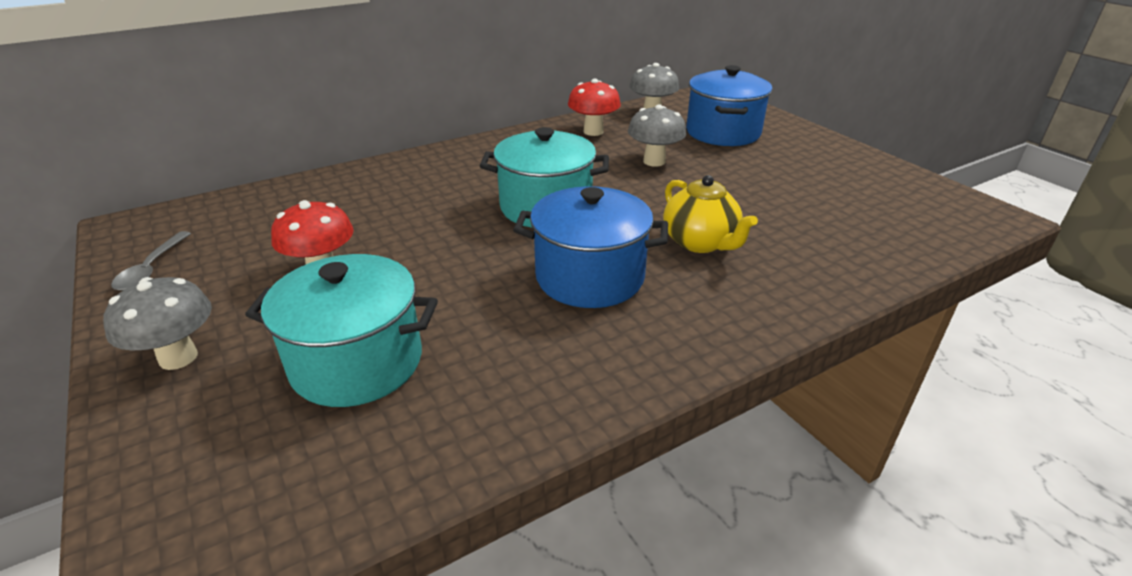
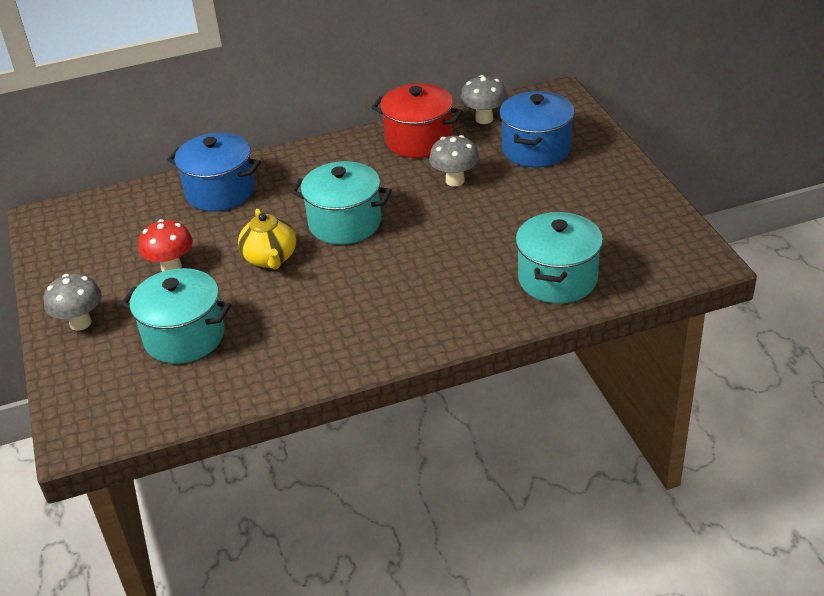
camera: 15 degrees right, 5 degrees up
grey spoon [111,231,191,291] -> none
blue pot [513,186,668,308] -> blue pot moved to [167,133,261,211]
red mushroom [568,79,621,136] -> red pot [371,83,463,158]
yellow teapot [663,175,758,253] -> yellow teapot moved to [238,209,296,270]
none -> turquoise pot [515,212,603,303]

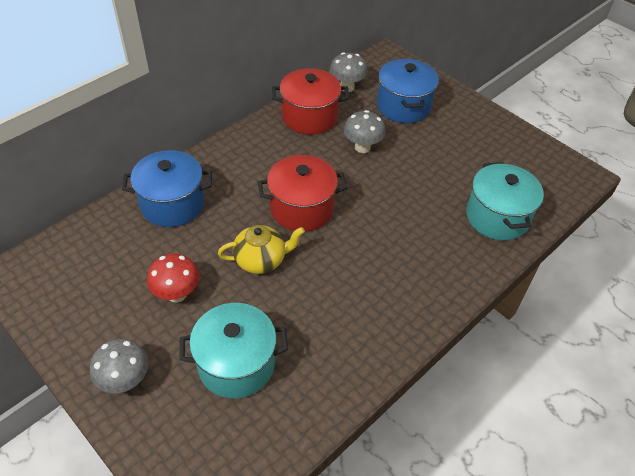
camera: 30 degrees left, 10 degrees up
yellow teapot [238,209,296,270] -> yellow teapot turned 60 degrees counterclockwise [218,225,305,274]
turquoise pot [291,161,392,245] -> red pot [258,155,347,232]

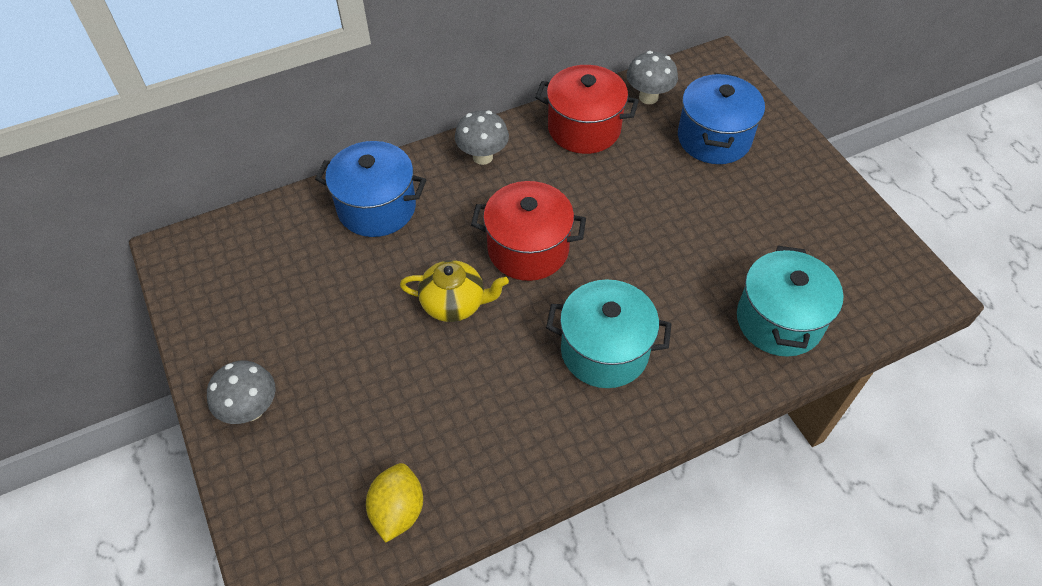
camera: 20 degrees right, 5 degrees up
red mushroom [147,254,199,303] -> none
turquoise pot [179,303,288,398] -> turquoise pot moved to [546,280,671,388]
grey mushroom [344,110,386,153] -> grey mushroom moved to [455,110,509,165]
none -> yellow lemon [366,463,423,543]

